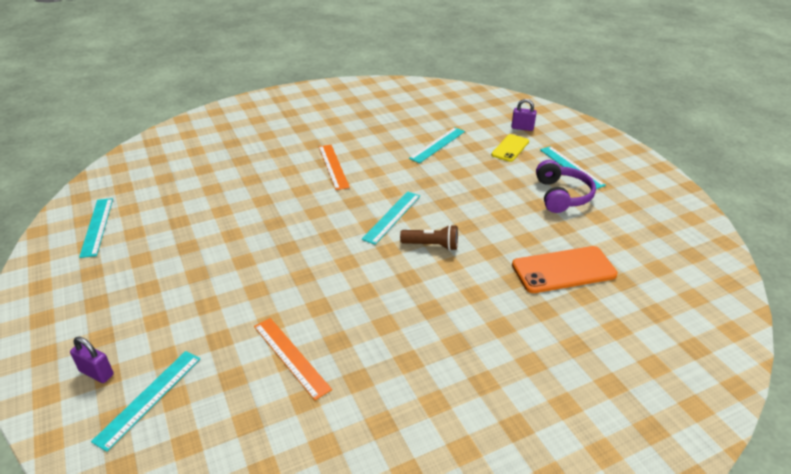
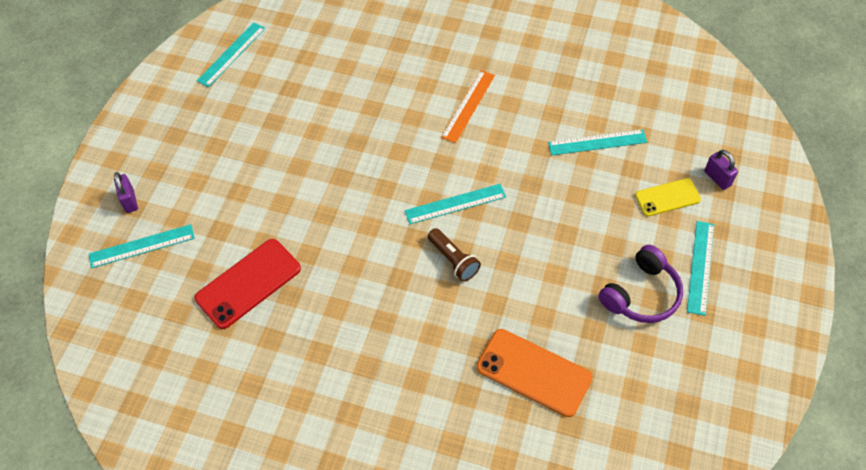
camera: 45 degrees right, 20 degrees up
orange ruler [254,318,332,400] -> red phone [195,239,301,329]

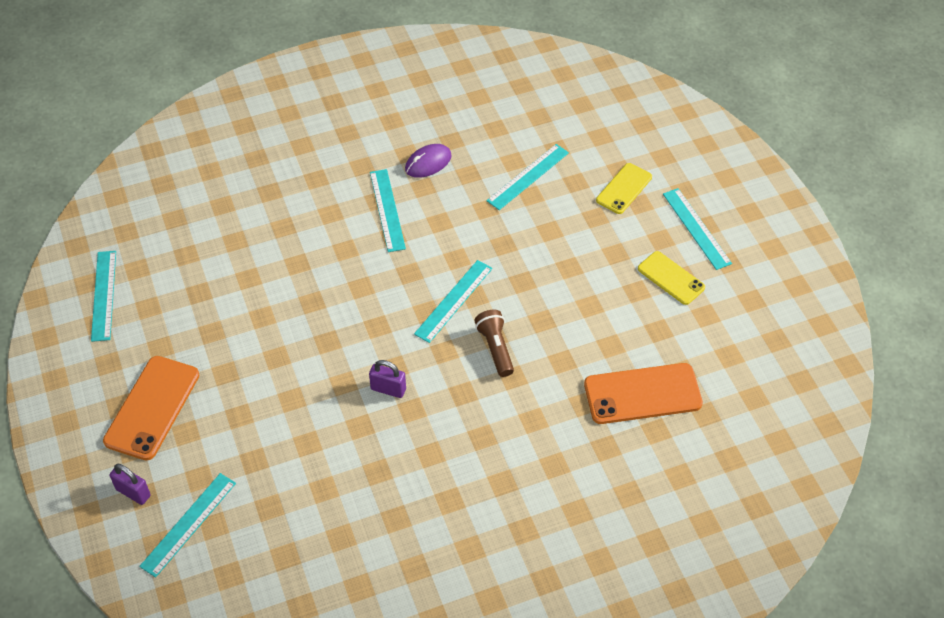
camera: 40 degrees left, 5 degrees down
red phone [195,239,301,329] -> none
brown flashlight [428,228,481,281] -> brown flashlight turned 120 degrees counterclockwise [474,309,514,377]
orange ruler [441,70,495,143] -> turquoise ruler [370,169,406,252]
purple headphones [599,245,683,323] -> yellow phone [638,251,705,305]
purple padlock [704,150,738,190] -> purple padlock moved to [369,360,406,398]
none -> orange phone [103,356,199,460]
none -> purple mouse [405,144,451,178]

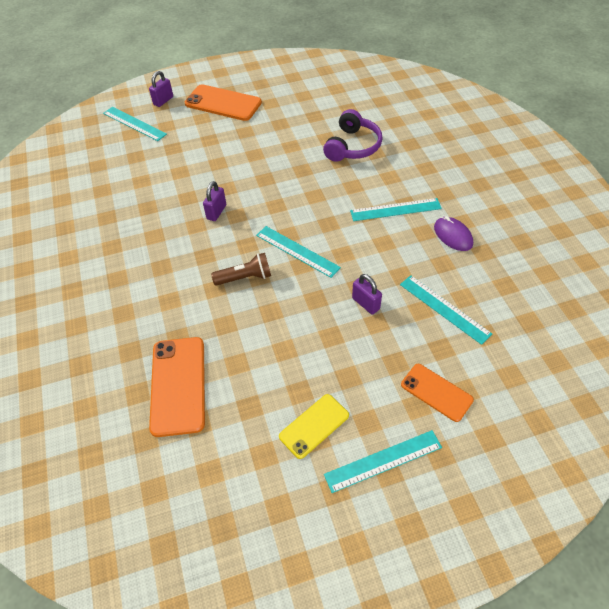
camera: 95 degrees right, 0 degrees up
turquoise ruler [91,251,116,342] -> none
yellow phone [596,163,652,214] -> orange phone [401,364,474,422]
none -> purple headphones [323,109,383,162]
none -> purple padlock [352,274,382,315]

